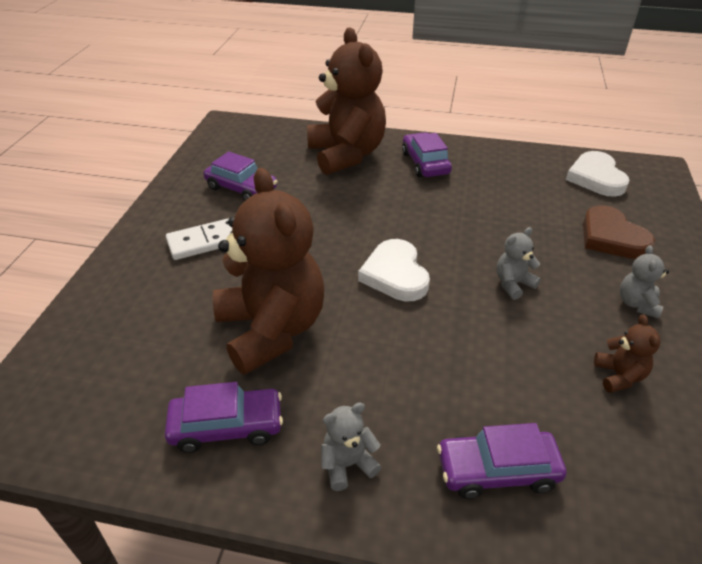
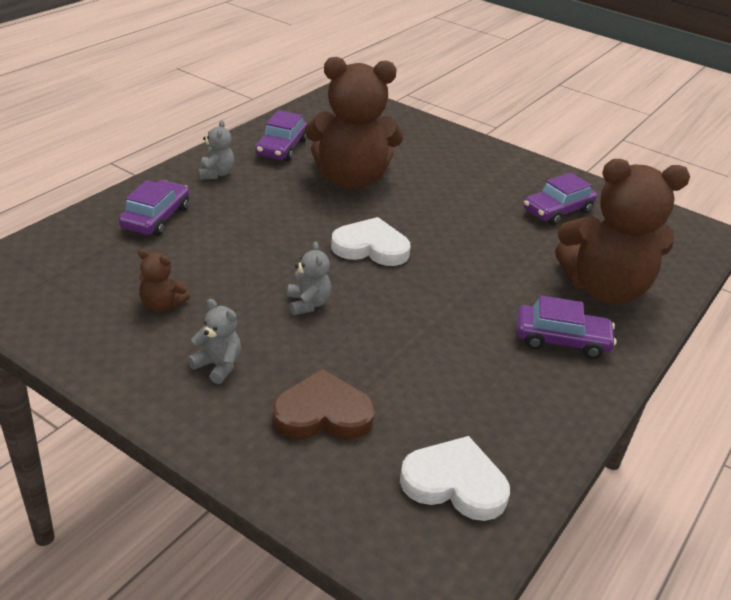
camera: 110 degrees right, 5 degrees down
white domino [166,218,232,260] -> none

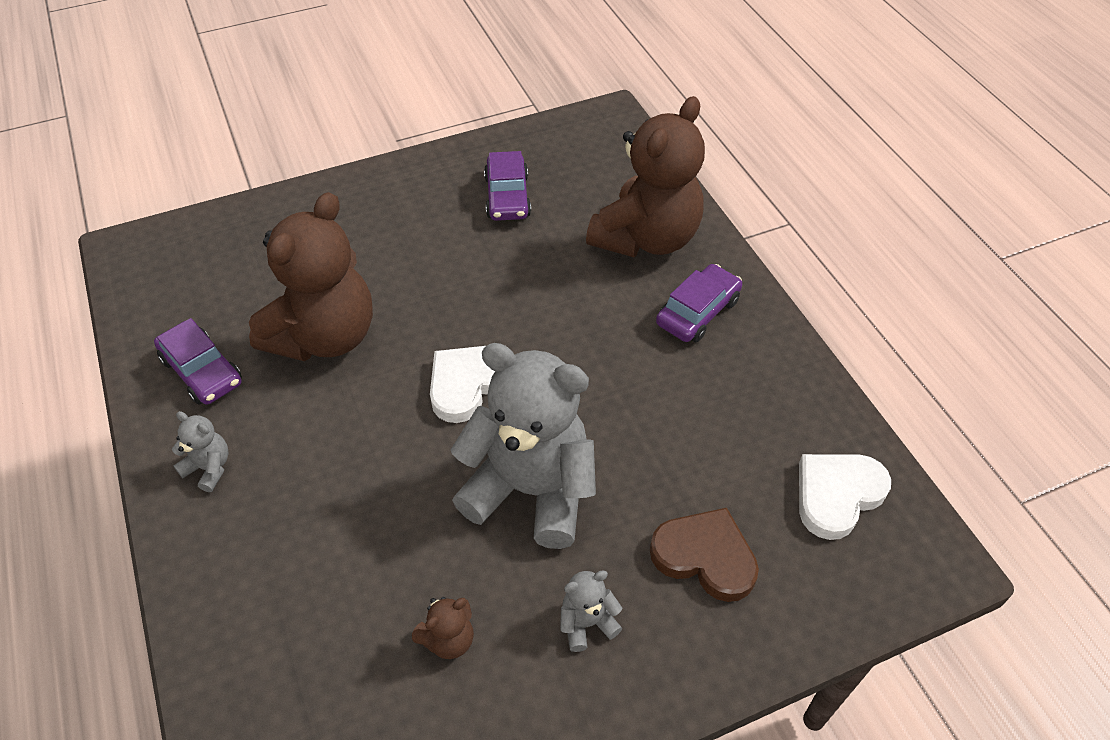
camera: 55 degrees left, 15 degrees up
purple car [118,180,190,236] -> none
brown heart [272,369,375,439] -> brown heart turned 90 degrees clockwise [650,508,759,602]
grey teddy bear [287,242,331,315] -> grey teddy bear [451,343,596,549], size x2.44

